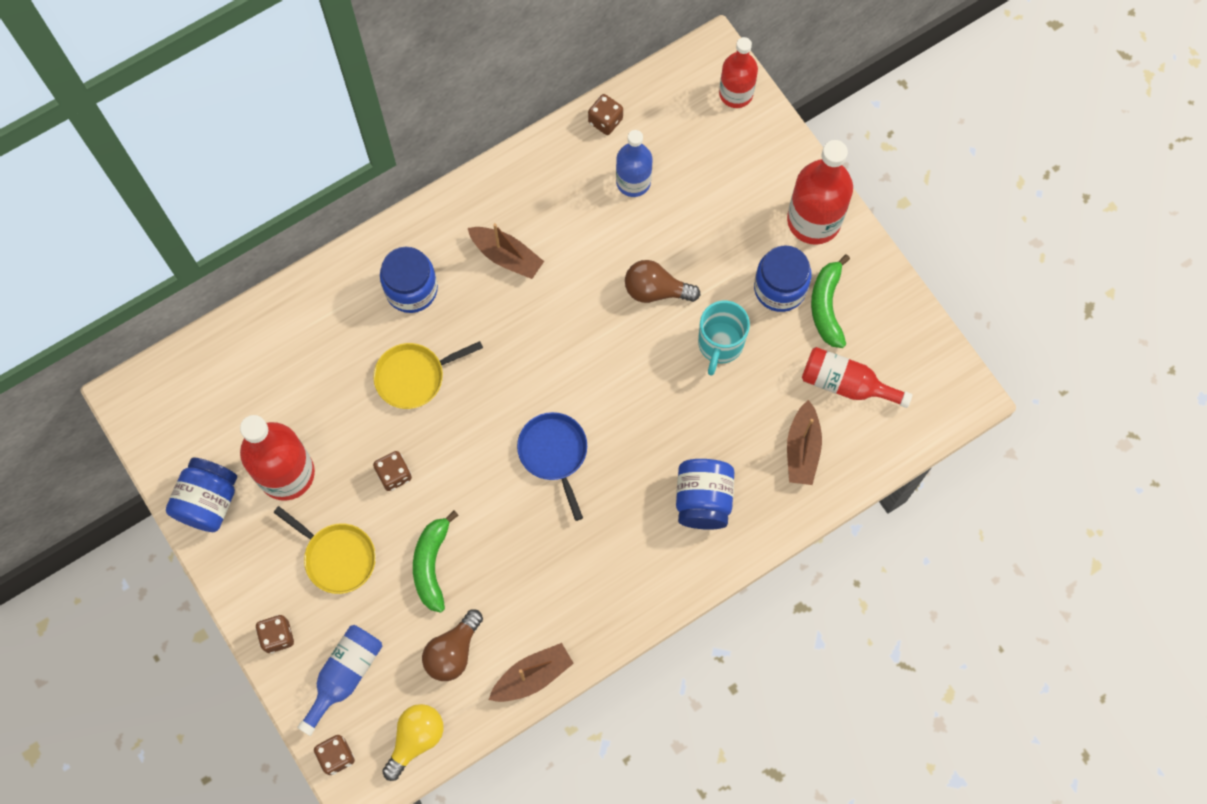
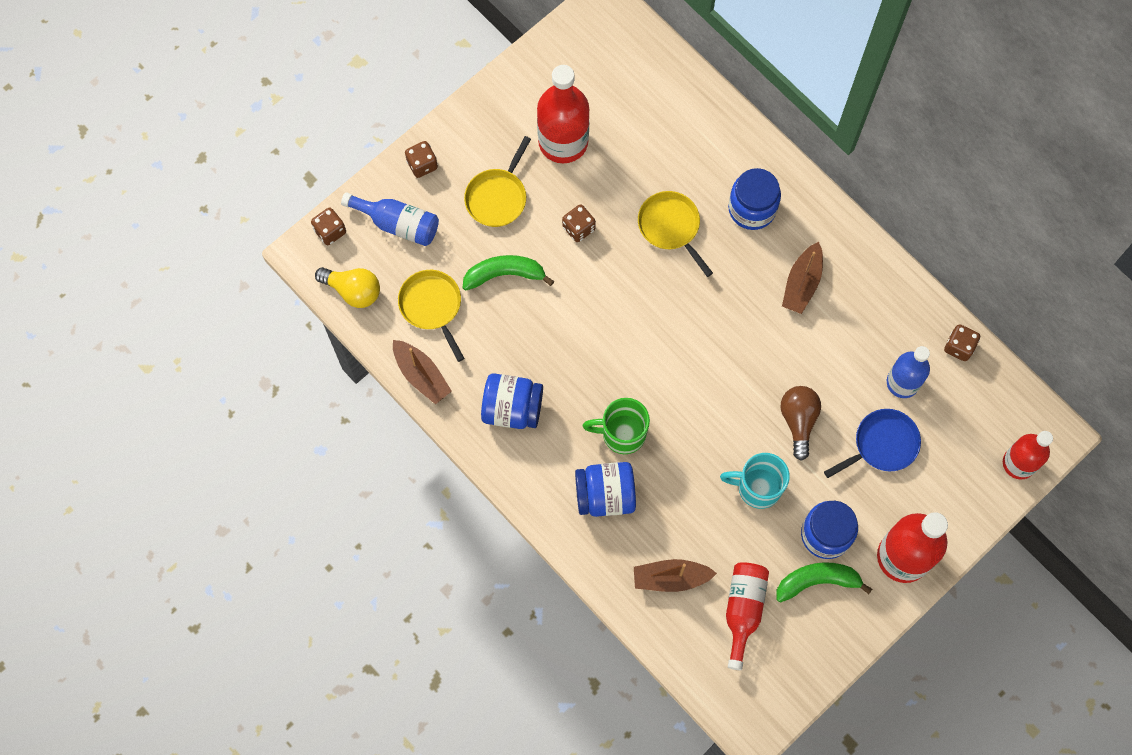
camera: 80 degrees right, 0 degrees up
blue jar [166,458,237,532] -> blue jar moved to [481,373,543,429]
brown light bulb [422,609,483,681] -> yellow pan [398,270,465,362]
blue pan [517,412,587,521] -> blue pan moved to [824,409,921,478]
none -> green mug [583,398,650,454]

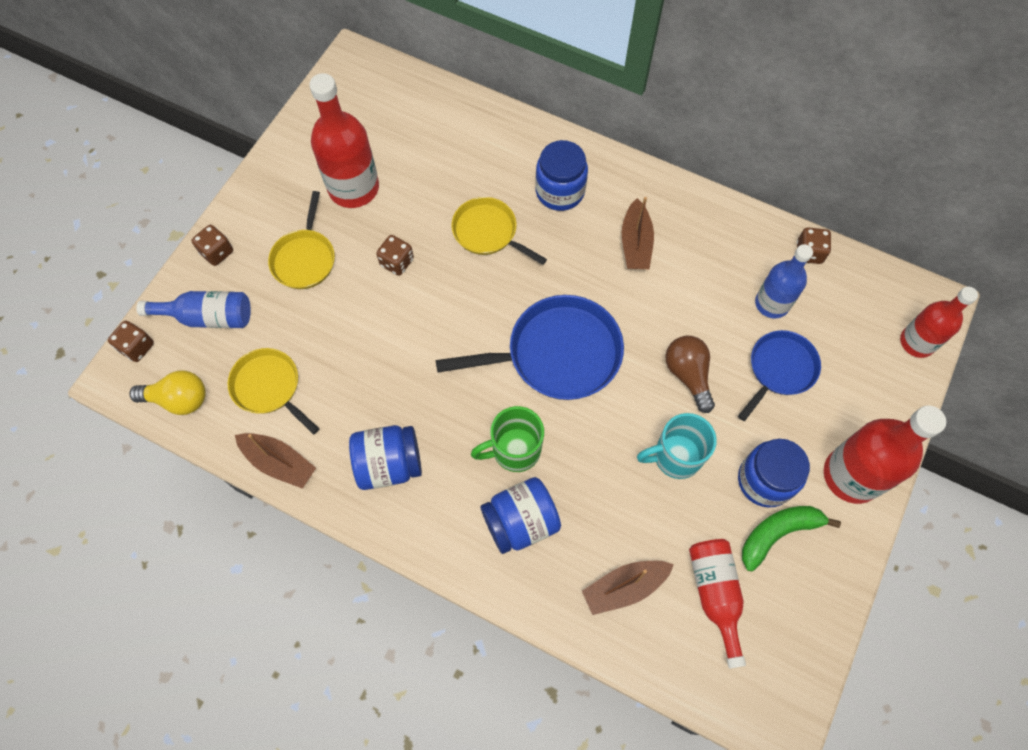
camera: 20 degrees left, 5 degrees down
green banana [463,255,554,290] -> none
none -> blue pan [436,295,624,400]

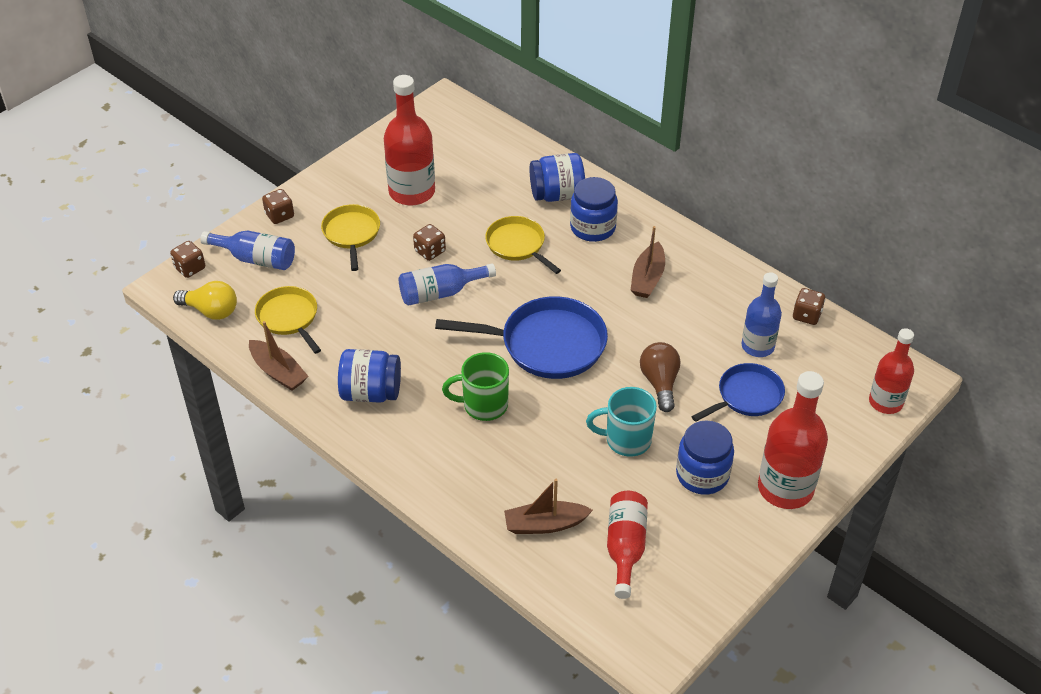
camera: 15 degrees right, 20 degrees down
yellow pan [268,191,335,289] -> yellow pan turned 150 degrees clockwise [321,204,380,271]
blue jar [480,477,561,554] -> blue jar moved to [530,153,585,202]
green banana [742,506,841,571] -> none
none -> blue bottle [399,263,496,306]

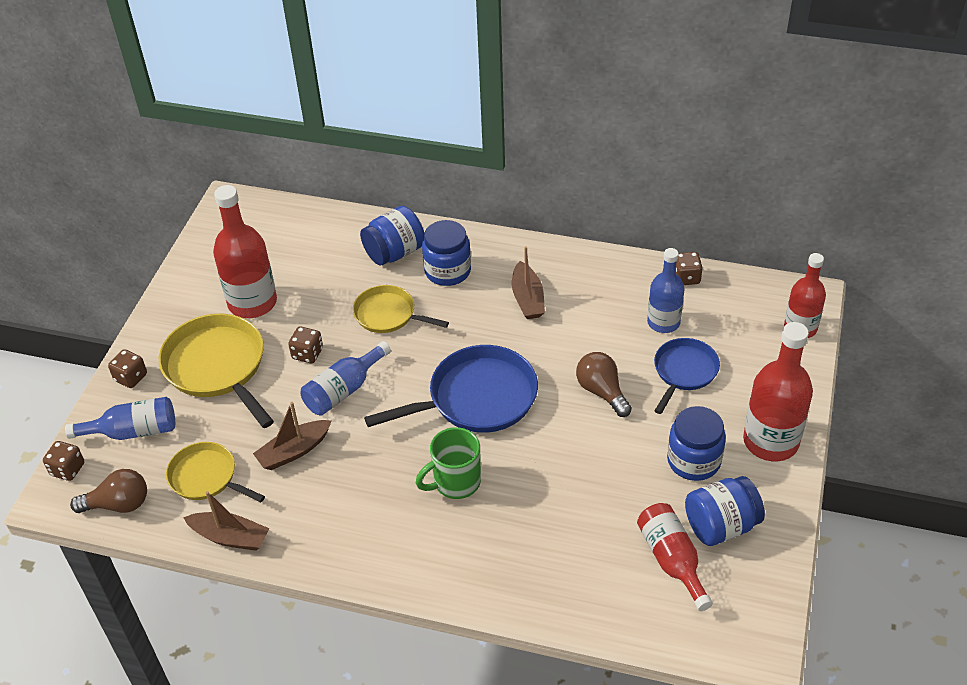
camera: 25 degrees left, 0 degrees up
yellow light bulb [173,281,237,320] -> brown light bulb [70,469,147,513]
yellow pan [321,204,380,271] -> yellow pan [159,314,274,428], size x1.64
blue jar [338,349,401,403] -> blue jar moved to [685,476,765,546]
brown boat [504,479,593,534] -> brown boat moved to [253,402,332,470]
turquoise mug [586,387,657,457] -> none

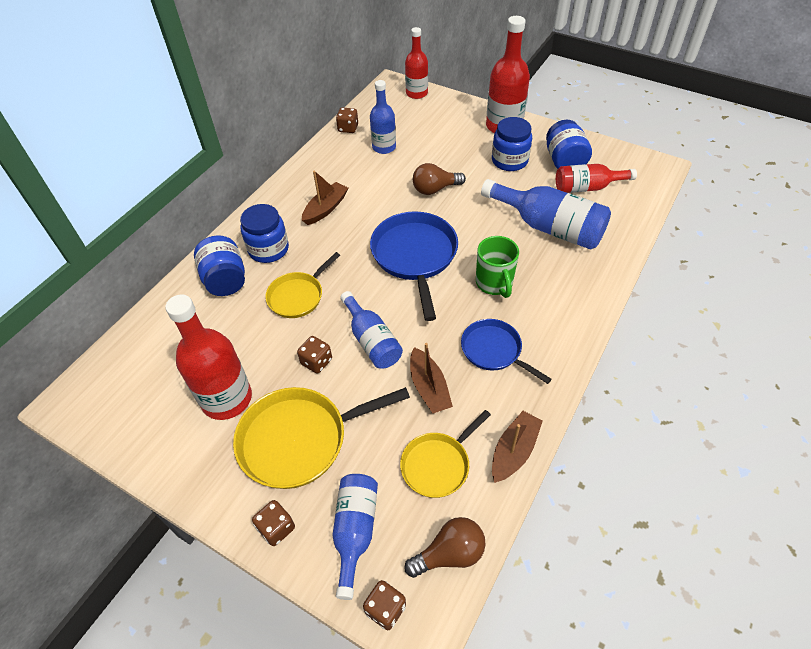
camera: 75 degrees left, 5 degrees up
brown light bulb [70,469,147,513] -> brown light bulb turned 60 degrees clockwise [404,517,486,578]
brown boat [512,246,545,319] -> brown boat turned 60 degrees counterclockwise [302,170,348,225]
blue pan [654,338,720,414] -> blue pan moved to [461,319,552,384]
none -> blue bottle [481,179,611,250]

